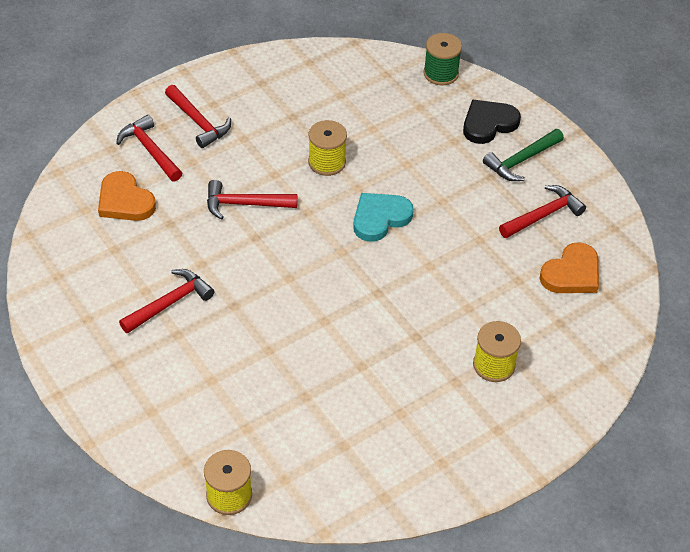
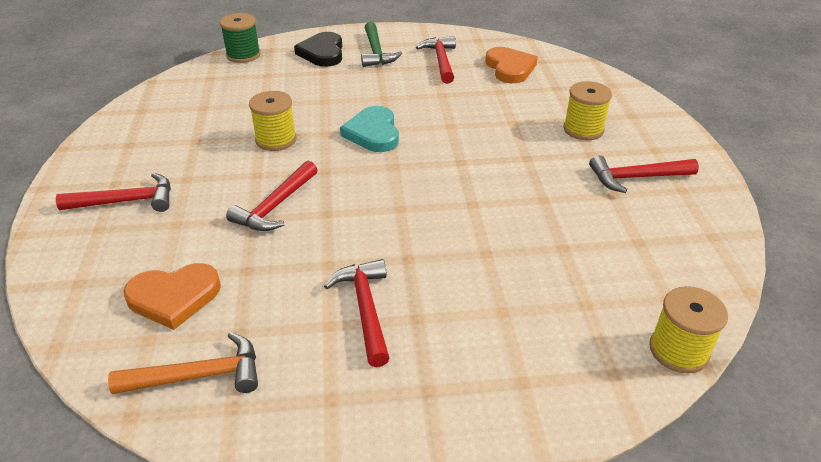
camera: 60 degrees left, 10 degrees down
red hammer [116,115,182,182] -> red hammer moved to [589,155,699,193]
none -> orange hammer [108,332,258,394]

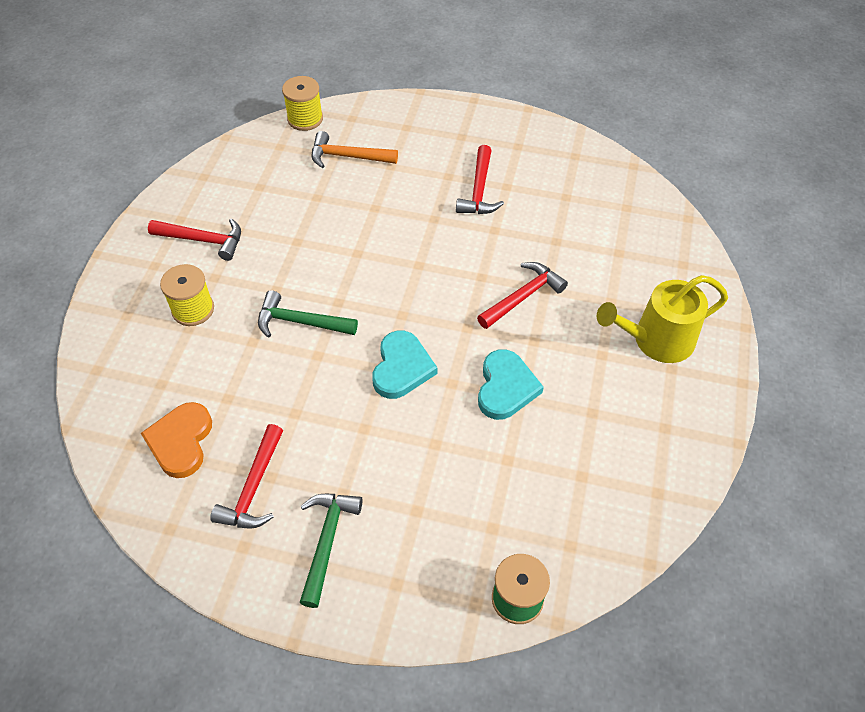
camera: 160 degrees left, 15 degrees up
red hammer [56,173,171,212] -> yellow watering can [597,275,728,363]
orange hammer [108,332,258,394] -> orange hammer moved to [312,131,398,168]
orange heart [123,263,221,330] -> none
yellow spool [249,91,297,151] -> turquoise heart [478,349,544,420]
black heart [294,32,342,67] -> none
none -> green hammer [258,290,358,338]

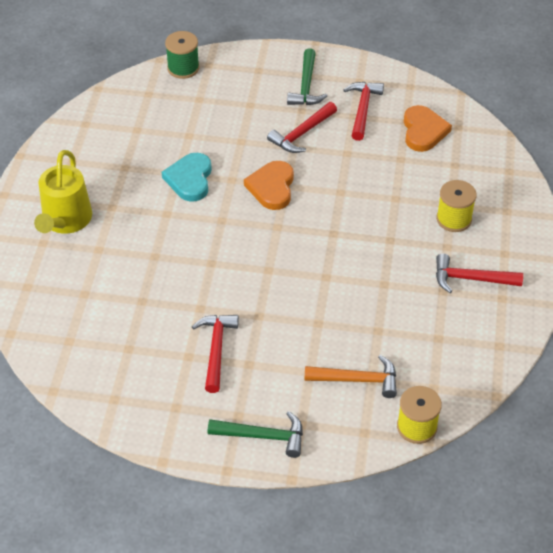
camera: 175 degrees right, 5 degrees down
green hammer [258,290,358,338] -> green hammer moved to [208,411,303,458]
turquoise heart [372,331,438,399] -> orange heart [244,161,294,210]
red hammer [477,262,568,329] -> red hammer moved to [267,102,337,153]
yellow watering can [597,275,728,363] -> yellow watering can turned 120 degrees clockwise [34,150,92,234]

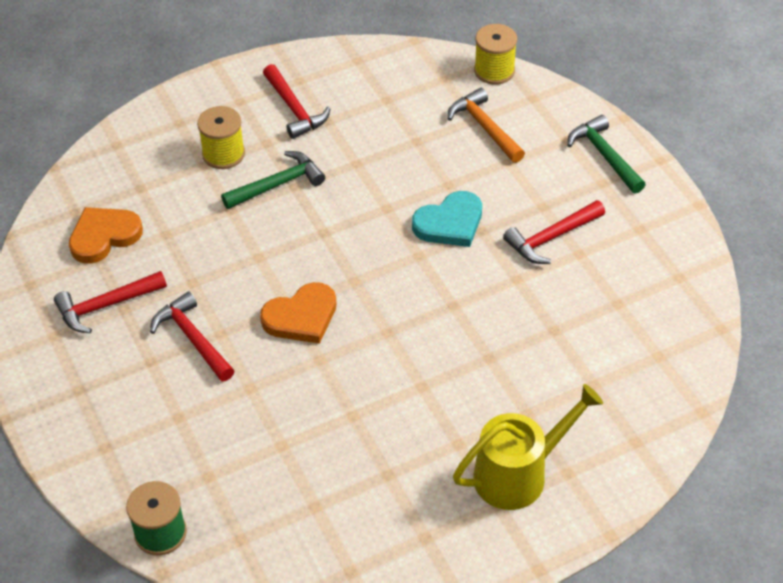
camera: 125 degrees left, 0 degrees up
turquoise heart [162,153,212,202] -> turquoise heart moved to [412,191,482,247]
red hammer [267,102,337,153] -> red hammer turned 135 degrees counterclockwise [150,292,235,382]
green hammer [287,48,327,105] -> green hammer moved to [221,151,325,209]

